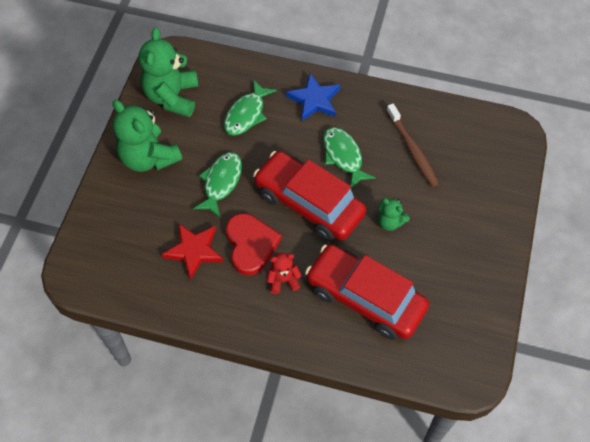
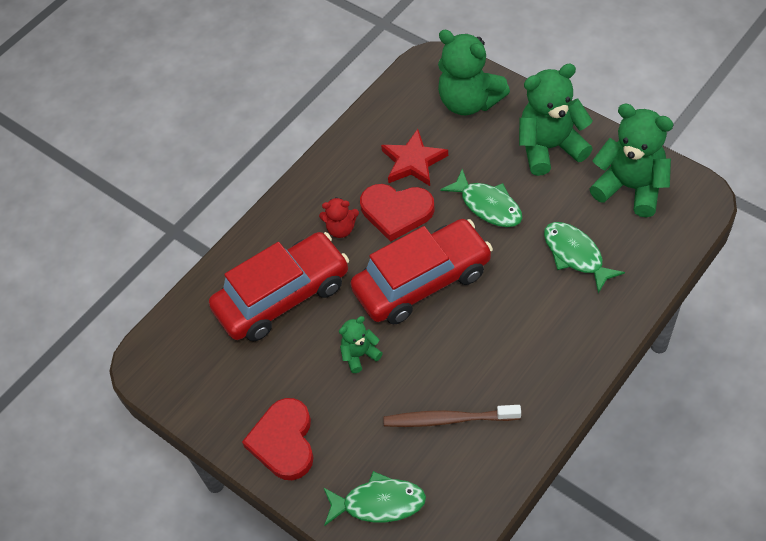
camera: 120 degrees right, 5 degrees down
red teddy bear [267,253,302,294] -> red teddy bear turned 75 degrees clockwise [319,197,359,238]
blue star [286,73,340,121] -> none
green fish [323,127,376,188] -> green fish moved to [323,471,426,526]
none -> red heart [242,398,314,480]
none -> green teddy bear [438,30,510,115]

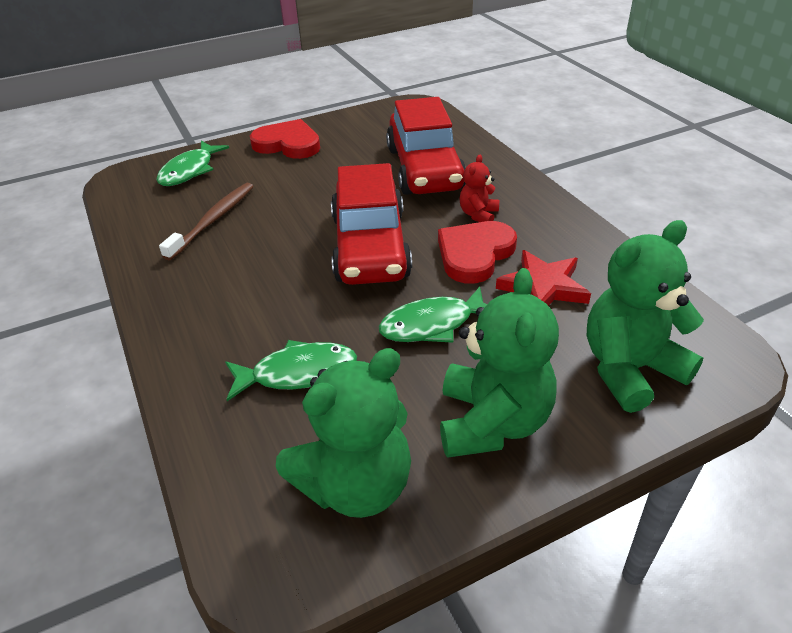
camera: 110 degrees right, 15 degrees down
green teddy bear [339,316,383,373] -> none

